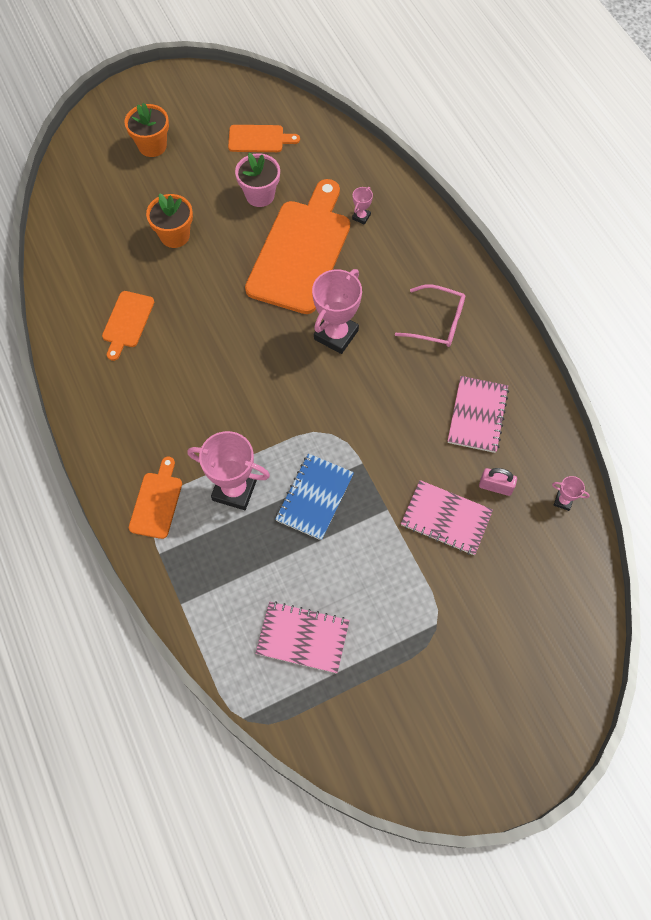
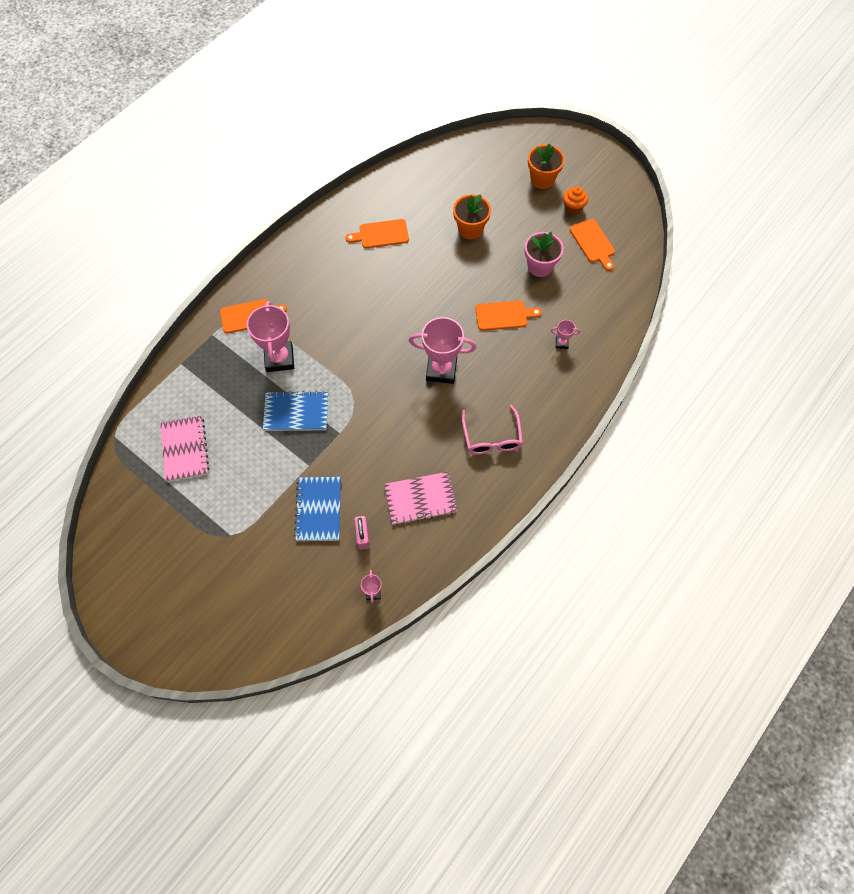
camera: 65 degrees right, 0 degrees up
orange cutting board [245,179,350,314] -> orange cutting board [475,301,542,331], size x0.48
pink notebook [401,480,493,555] -> blue notebook [294,477,341,541]
none -> orange cupcake [563,186,588,215]

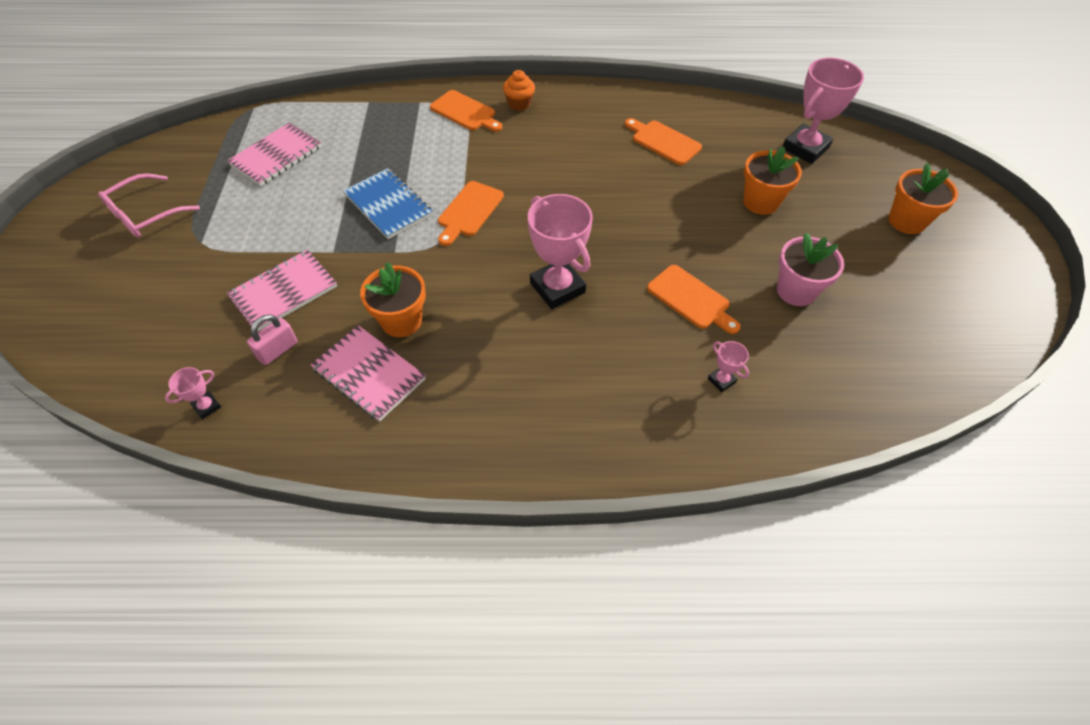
camera: 50 degrees right, 10 degrees down
pink trophy [247,301,294,372] -> pink trophy moved to [783,58,864,164]
blue notebook [294,477,341,541] -> pink notebook [227,250,337,332]
pink glasses [462,405,523,454] -> pink glasses moved to [98,173,200,238]
orange cupcake [563,186,588,215] -> orange cupcake moved to [503,70,535,111]
orange cutting board [570,219,615,271] -> orange cutting board moved to [438,181,504,246]
none -> orange flower pot [360,262,426,337]

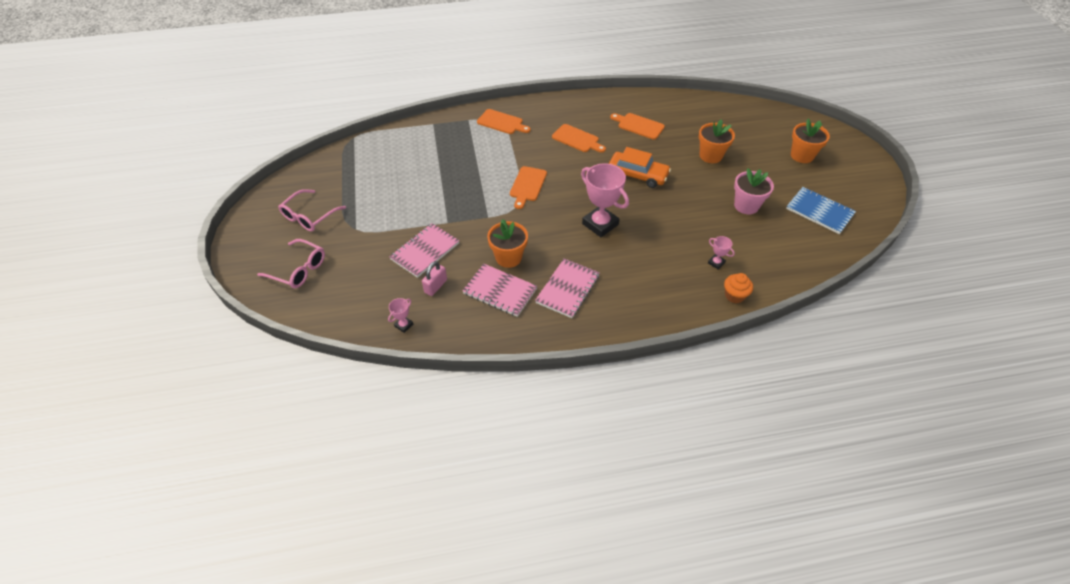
camera: 10 degrees left, 5 degrees down
pink notebook [227,123,322,186] -> pink notebook moved to [535,258,600,318]
blue notebook [343,168,433,239] -> blue notebook moved to [786,187,856,234]
orange cupcake [503,70,535,111] -> orange cupcake moved to [724,273,753,303]
orange cutting board [647,265,741,334] -> orange cutting board moved to [552,124,606,153]
pink trophy [783,58,864,164] -> none
none -> pink glasses [257,239,325,288]
none -> orange car [609,147,671,188]

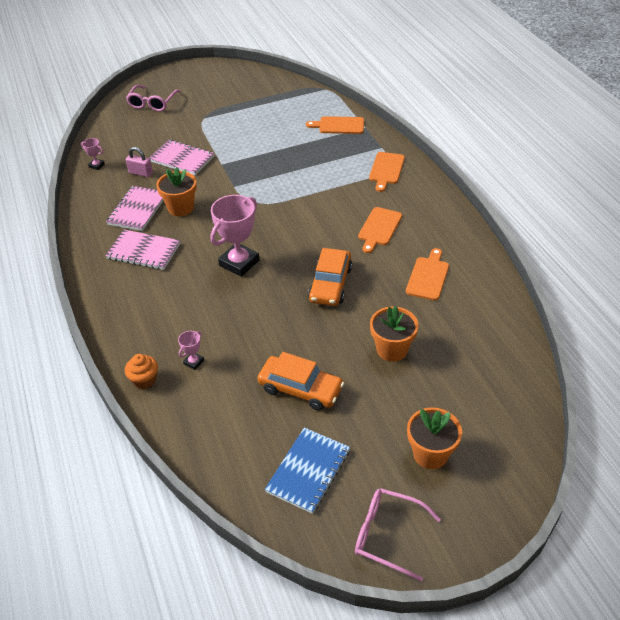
camera: 80 degrees right, 5 degrees down
pink glasses [278,189,346,231] -> pink glasses moved to [355,488,441,581]
orange cutting board [510,166,547,209] -> orange cutting board moved to [306,116,364,134]
pink flower pot [734,168,774,215] -> orange car [257,352,344,411]

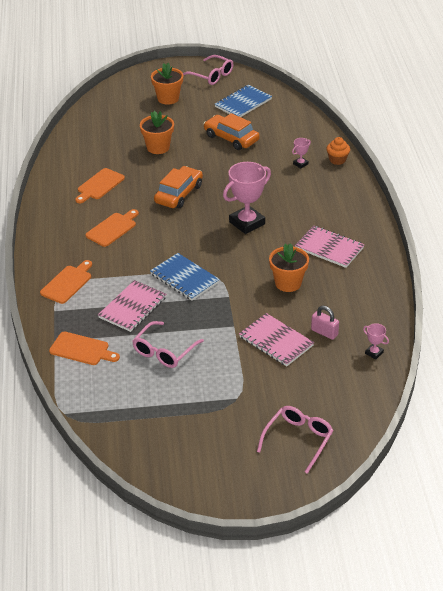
camera: 165 degrees left, 5 degrees down
pink notebook [106,186,163,231] -> pink notebook moved to [98,280,166,332]
none -> pink glasses [132,321,204,368]
none -> blue notebook [150,253,220,301]

